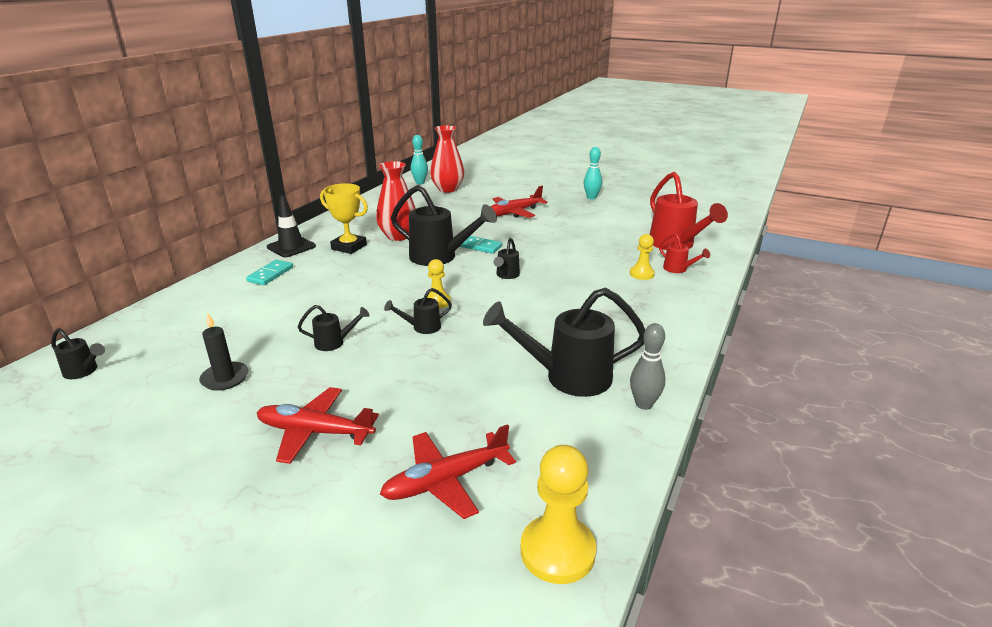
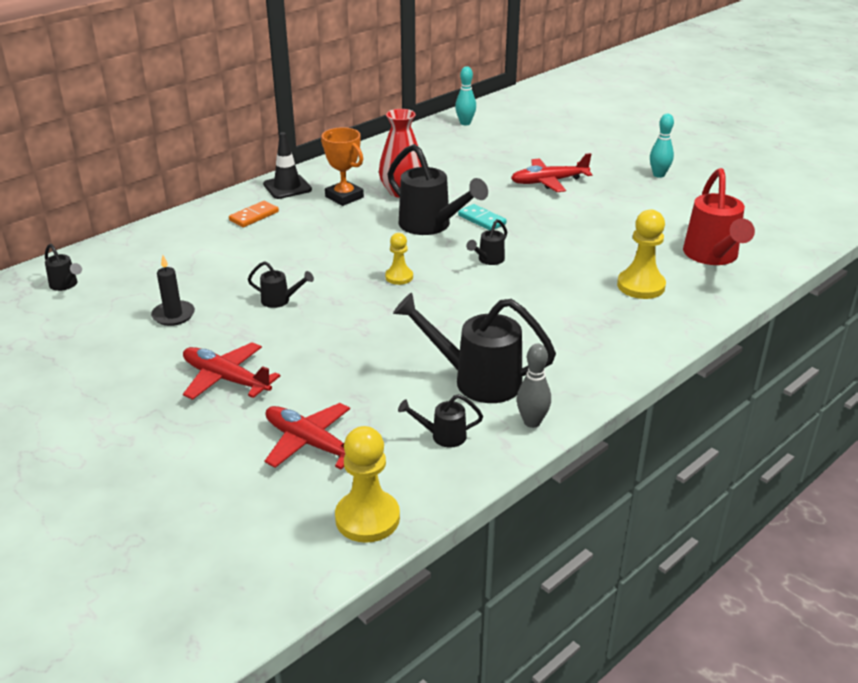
camera: 20 degrees right, 5 degrees up
turquoise domino [246,260,293,285] -> orange domino [229,201,279,227]
yellow trophy [320,183,368,254] -> orange trophy [321,127,364,206]
red plane [380,424,516,519] -> red plane turned 45 degrees clockwise [265,403,350,470]
black watering can [384,288,452,334] -> black watering can moved to [398,394,483,448]
red vase [430,125,464,193] -> none
yellow pawn [630,234,655,280] -> yellow pawn [617,210,666,299], size x1.67
red watering can [659,233,710,273] -> none

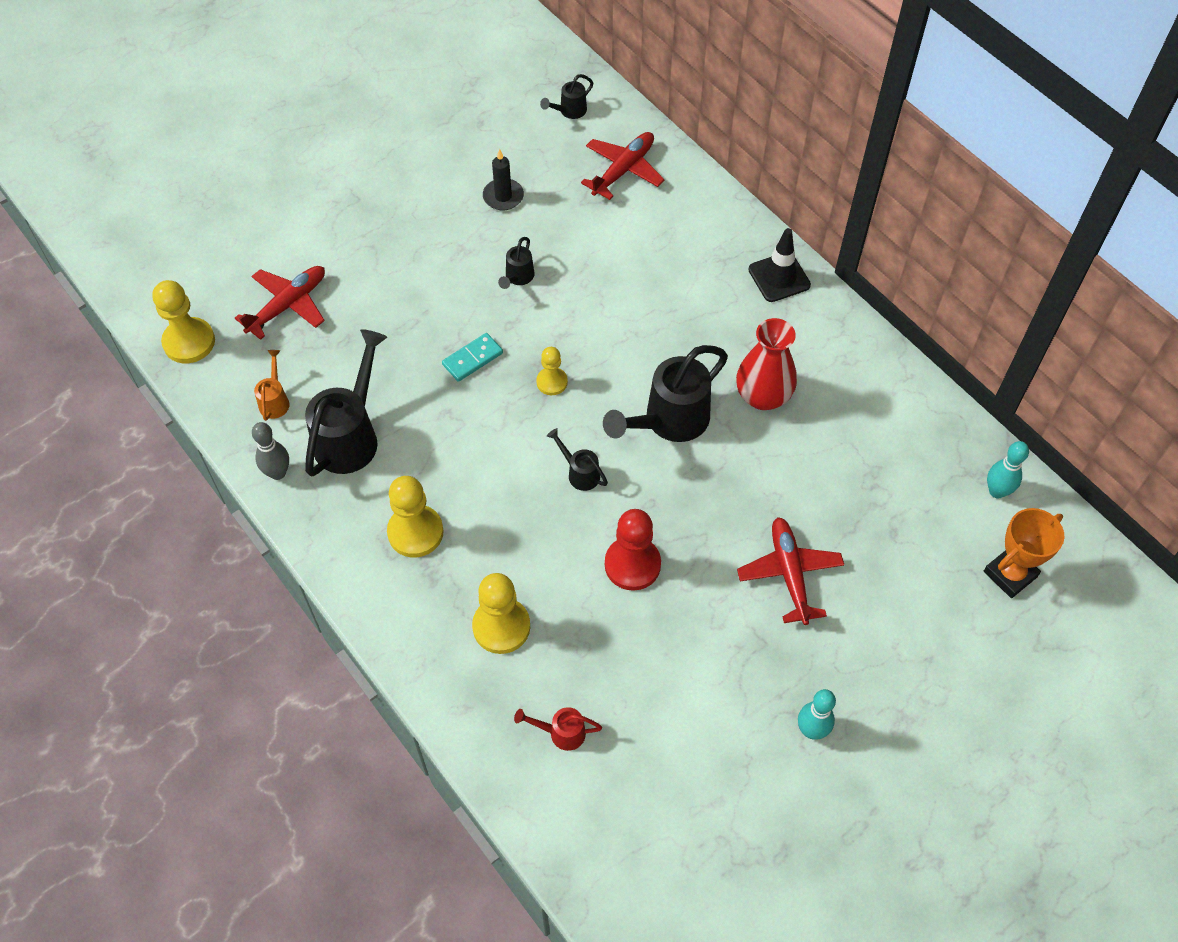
camera: 95 degrees right, 25 degrees up
red plane [183,342,280,400] -> red plane moved to [581,132,665,200]
orange domino [229,201,279,227] -> none
orange trophy [321,127,364,206] -> orange trophy moved to [984,508,1064,598]
black watering can [398,394,483,448] -> orange watering can [254,350,289,421]
turquoise domino [458,204,507,230] -> turquoise domino moved to [442,333,503,382]
red watering can [683,168,755,265] -> red watering can [514,707,602,751], size x0.48
none -> yellow pawn [387,476,444,558]
none -> red pawn [605,509,661,591]

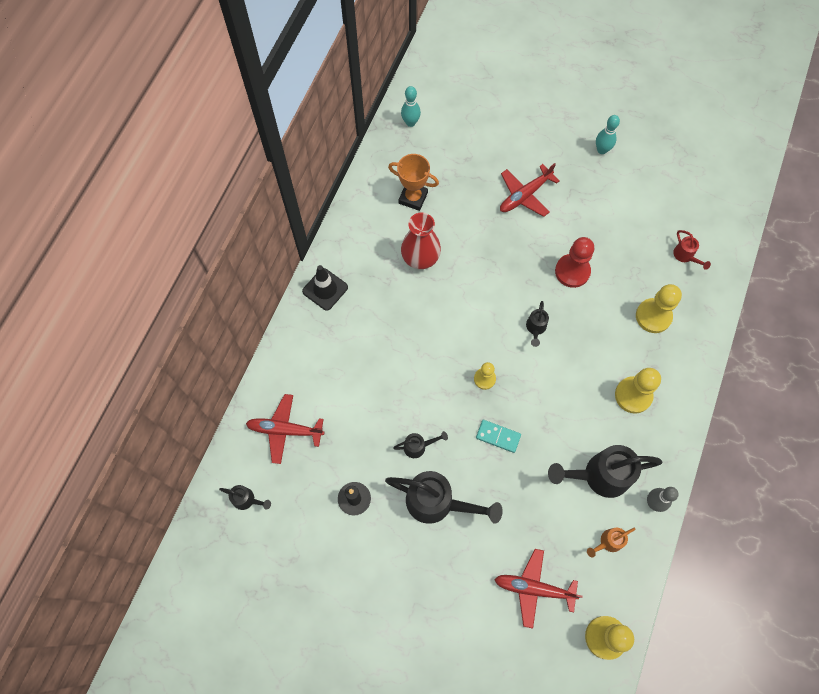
camera: 120 degrees left, 10 degrees up
black watering can [603,345,728,442] -> black watering can moved to [385,471,503,524]
orange trophy [984,508,1064,598] -> orange trophy moved to [388,154,439,211]

